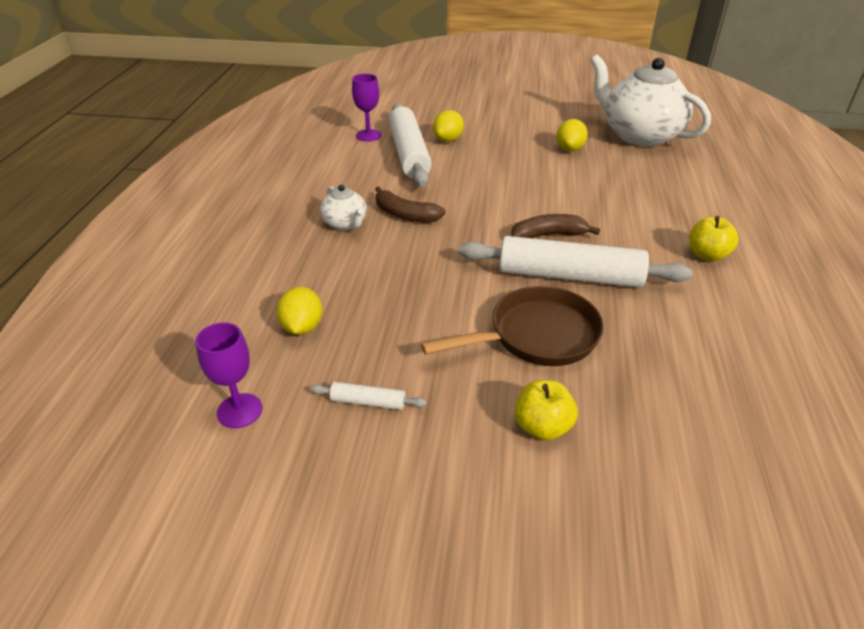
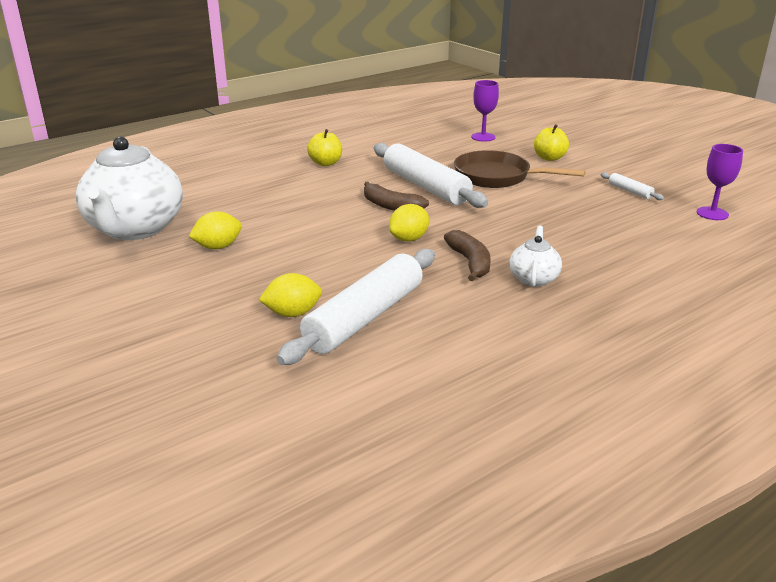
camera: 135 degrees left, 10 degrees down
yellow lemon [277,287,322,335] -> yellow lemon moved to [389,204,429,241]
purple goblet [352,74,381,142] -> purple goblet moved to [471,80,499,142]

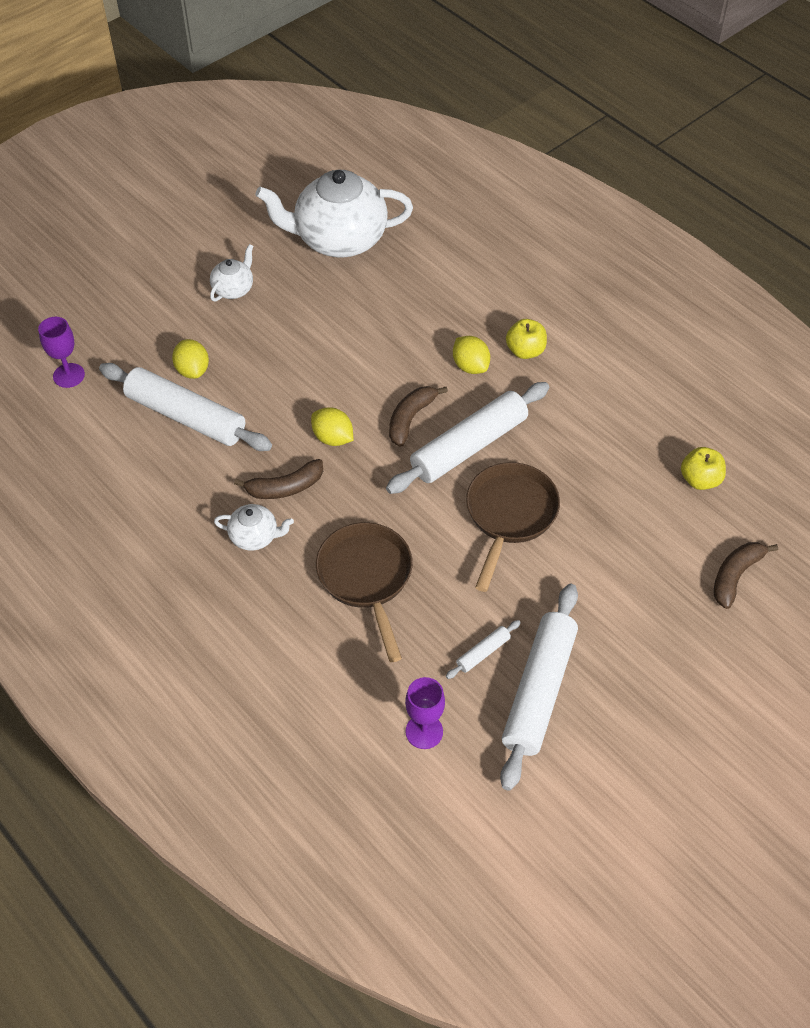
camera: 85 degrees right, 25 degrees up
yellow lemon [188,211,242,249] -> yellow lemon moved to [453,336,490,374]
purple goblet [471,80,499,142] -> purple goblet moved to [38,317,85,388]
yellow apple [534,124,569,161] -> yellow apple moved to [681,447,726,490]
none -> white teapot [210,244,253,302]
none -> brown pan [316,522,413,662]
none -> white rolling pin [500,584,578,791]
none -> brown banana [714,542,778,609]

